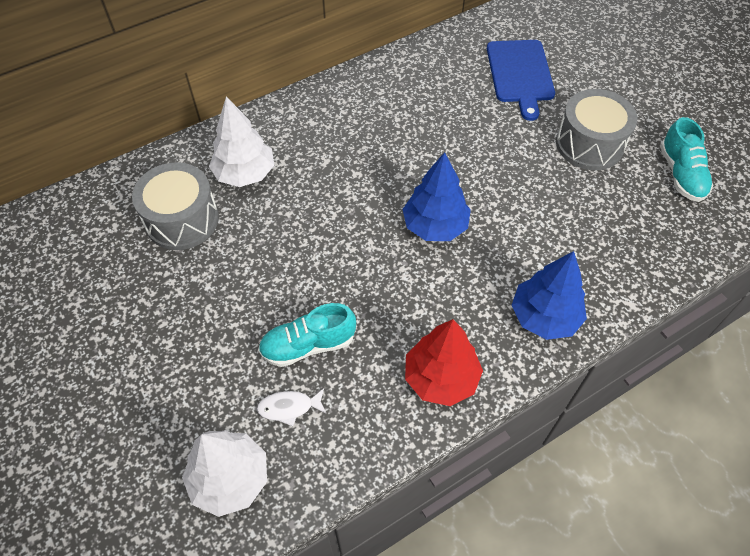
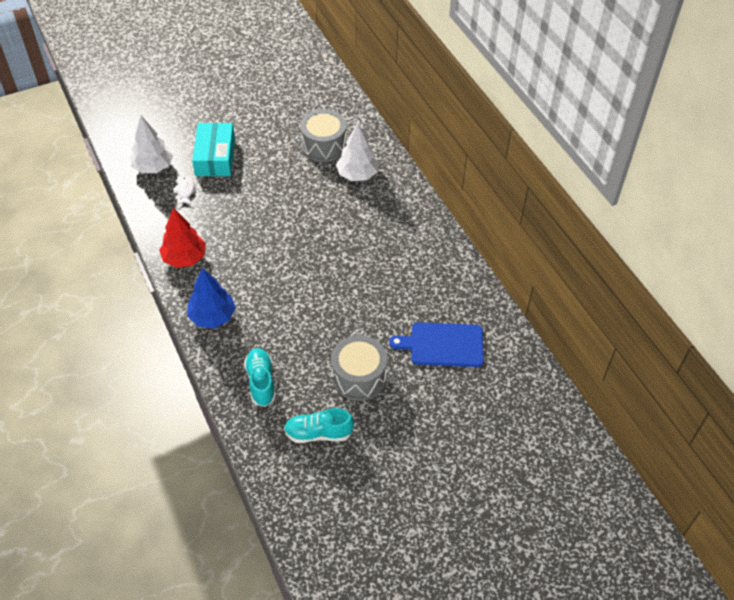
camera: 95 degrees right, 5 degrees down
turquoise shoe [258,303,356,367] -> turquoise shoe moved to [244,348,276,407]
blue tree [402,152,471,241] -> none
none -> turquoise box [192,123,235,176]

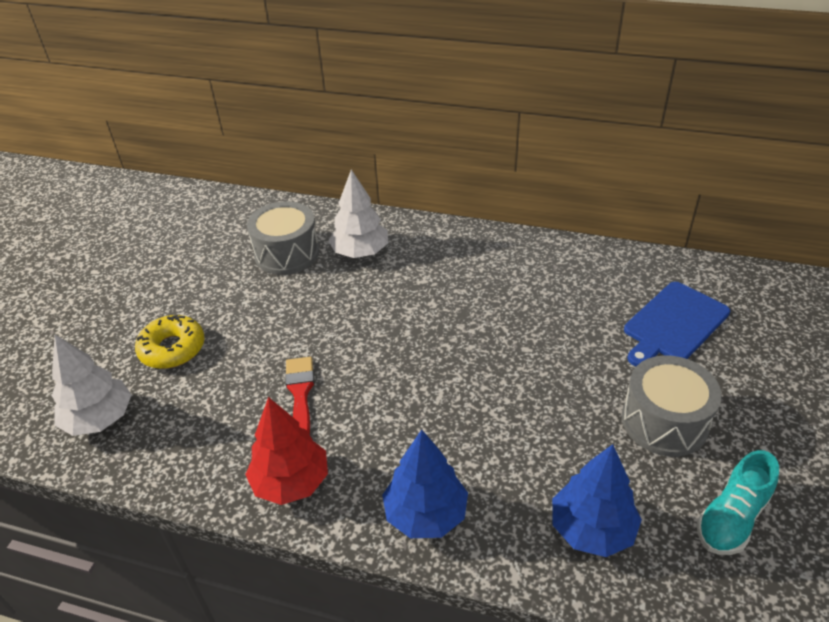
camera: 45 degrees left, 10 degrees down
white fish [173,176,194,205] -> none
turquoise box [192,123,235,176] -> yellow donut [135,315,204,369]
turquoise shoe [244,348,276,407] -> blue tree [552,444,642,557]
none -> red brush [285,357,314,435]

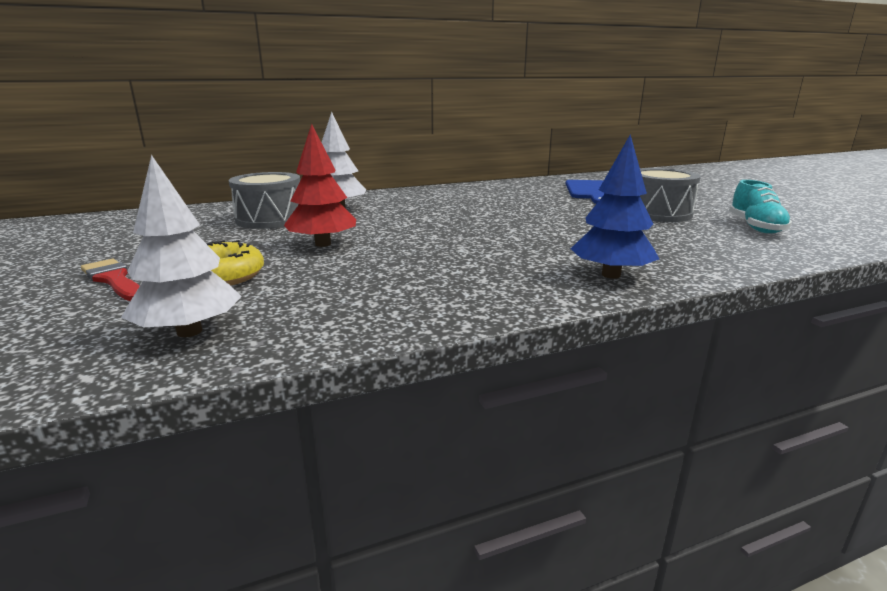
camera: 40 degrees left, 20 degrees down
red tree [245,397,328,505] -> red tree moved to [284,124,356,247]
red brush [285,357,314,435] -> red brush moved to [81,259,140,301]
blue tree [552,444,642,557] -> none

